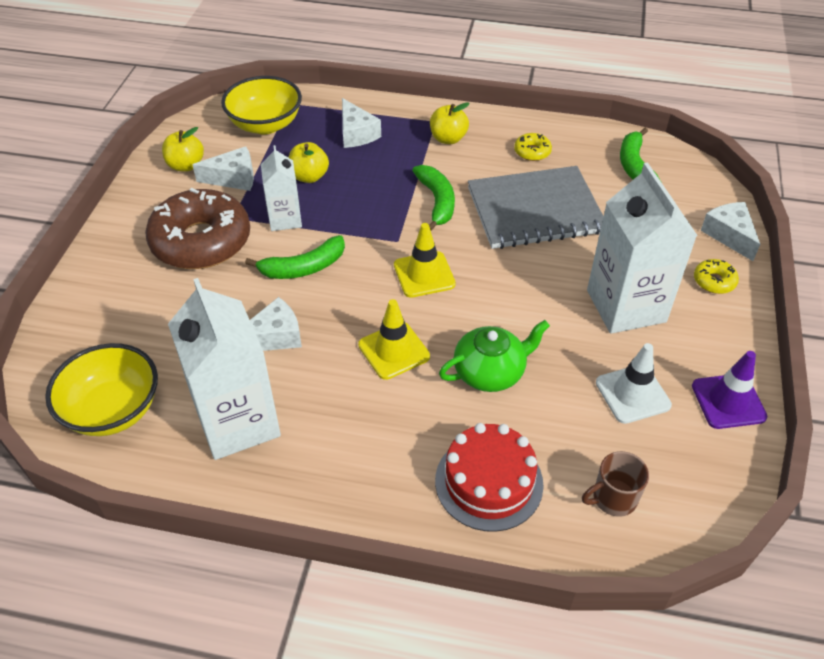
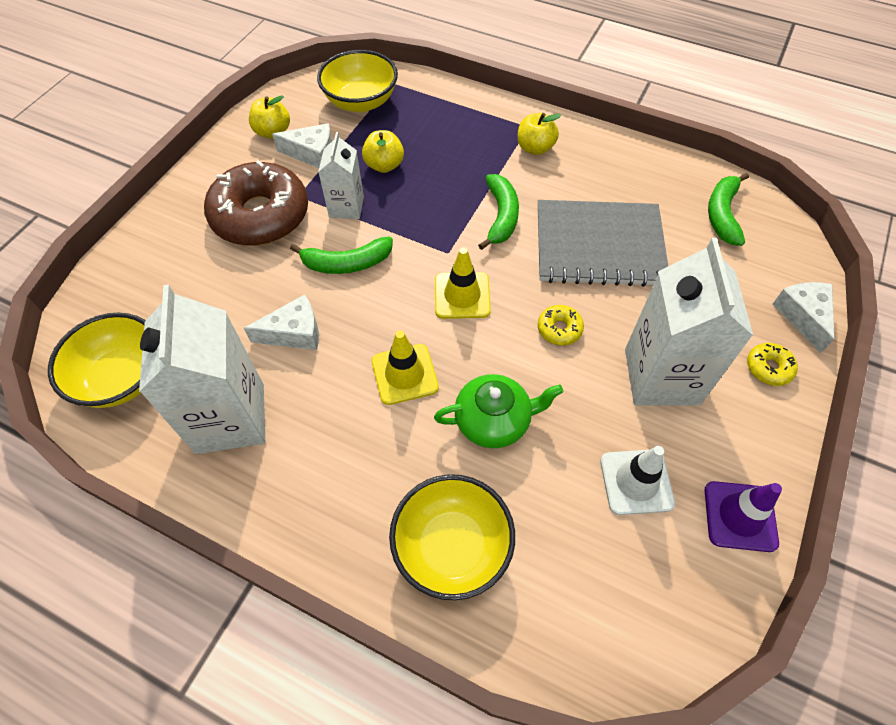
camera: 15 degrees right, 10 degrees up
white cheese [342,98,381,148] -> none
red cake [435,423,544,532] -> yellow bowl [389,474,515,601]
yellow donut [514,133,552,161] -> yellow donut moved to [538,305,584,345]
brown mug [582,451,649,517] -> none

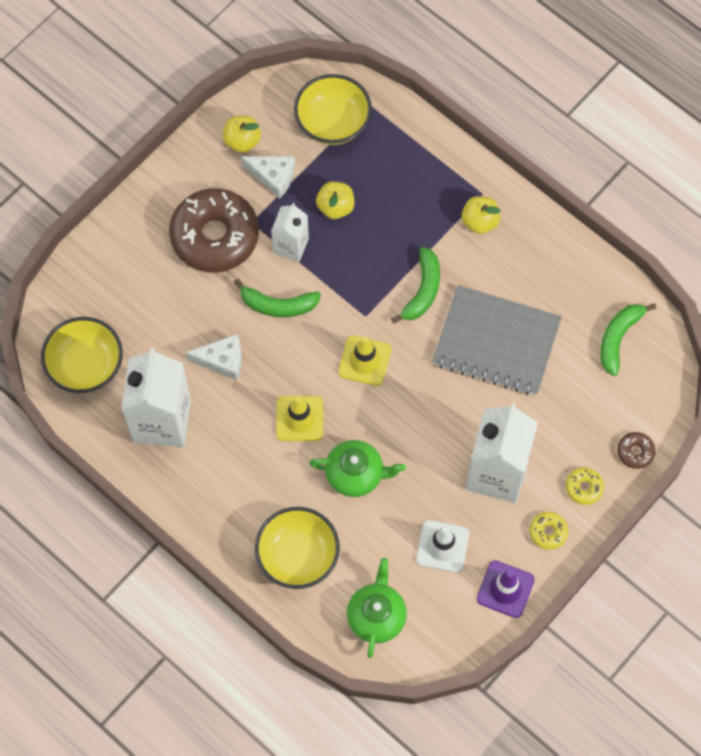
camera: 15 degrees right, 10 degrees up
yellow donut [538,305,584,345] -> yellow donut moved to [529,512,568,550]
white cheese [772,282,834,353] -> brown donut [617,432,656,469]
none -> green teapot [347,558,407,658]

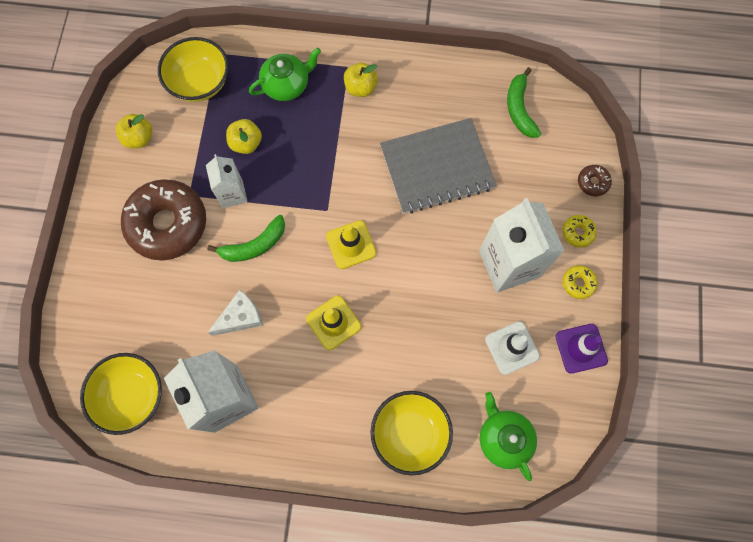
camera: 35 degrees left, 5 degrees up
white cheese [241,156,295,199] -> none
green teapot [309,440,406,497] -> green teapot moved to [249,48,321,101]
green banana [391,247,440,323] -> none

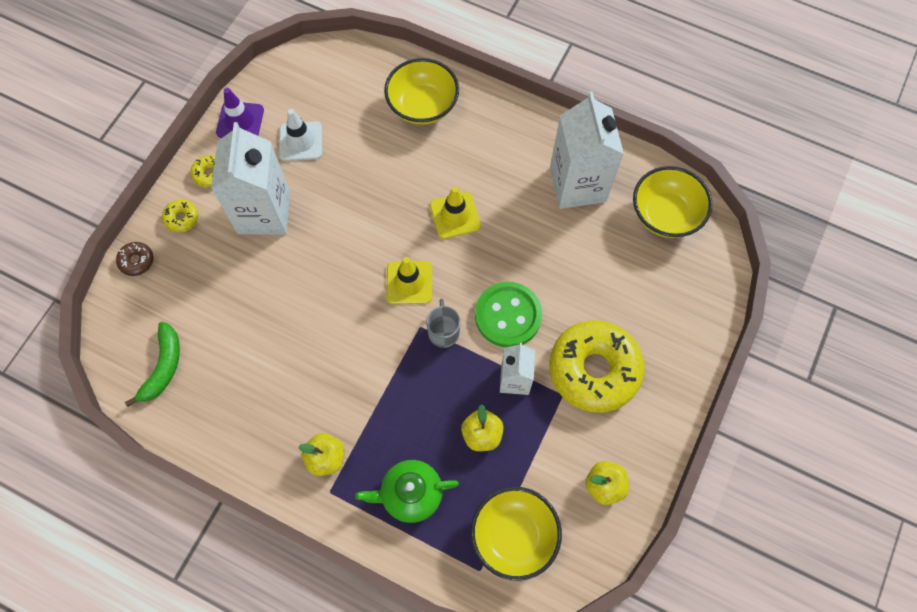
camera: 160 degrees left, 5 degrees down
brown donut [121,179,206,260] -> yellow donut [549,320,645,413]
green banana [207,215,285,262] -> green button [475,282,542,347]
white cheese [208,290,263,336] -> none
grey notebook [380,118,496,214] -> none
green teapot [480,392,537,481] -> none
none -> grey mug [426,299,460,348]

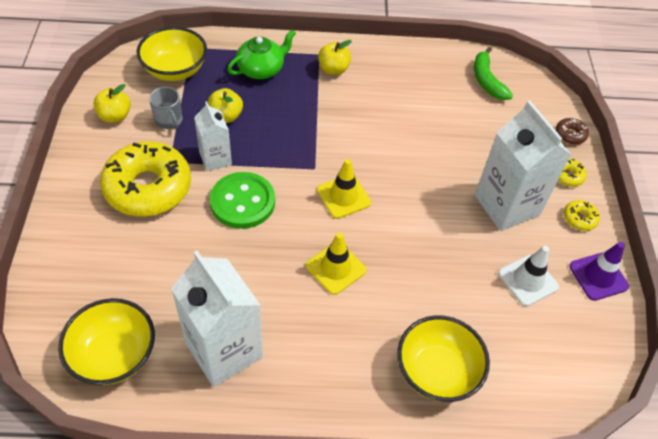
camera: 150 degrees right, 15 degrees down
grey mug [426,299,460,348] -> grey mug moved to [149,87,183,129]

